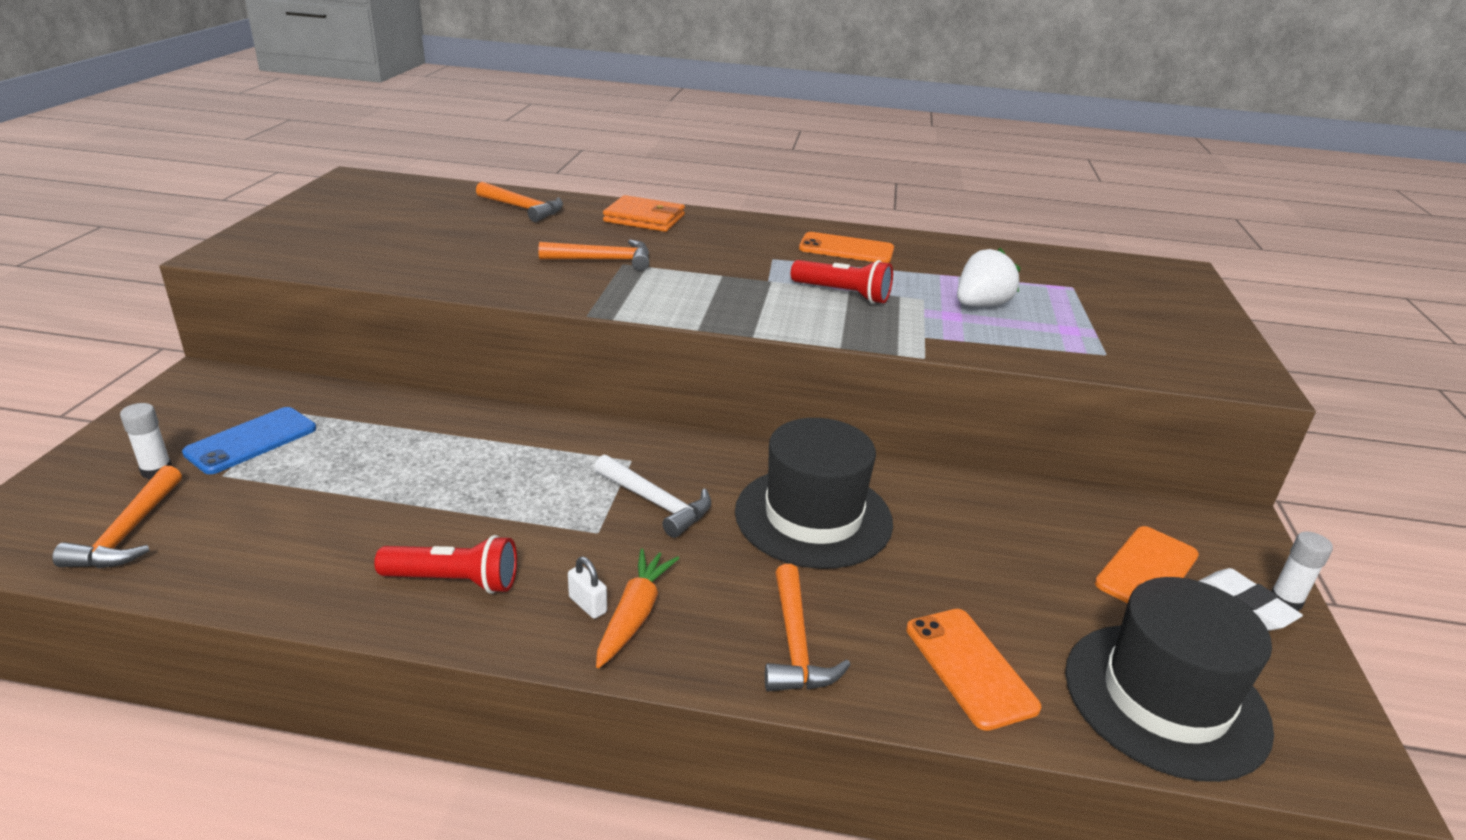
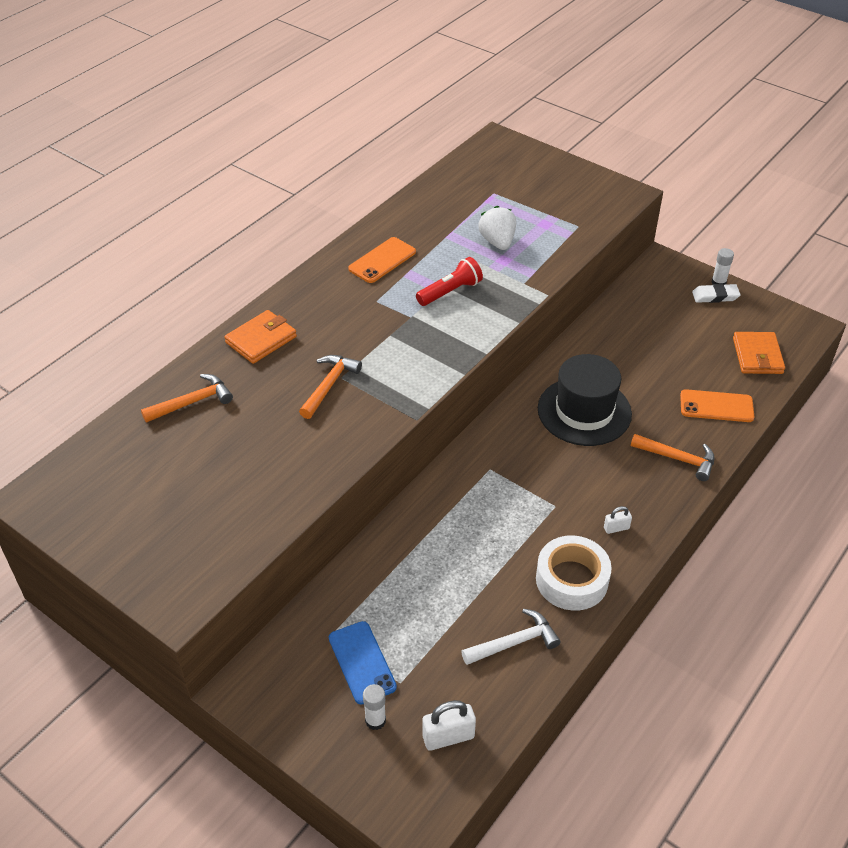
camera: 60 degrees left, 15 degrees up
orange hammer [52,466,182,568] -> white padlock [422,700,476,751]
red flashlight [374,535,517,594] -> white tape [536,536,612,611]
white hammer [594,455,711,538] -> white hammer moved to [461,609,561,665]
orange carrot [596,549,679,668] -> none
black hat [1065,577,1274,782] -> orange wallet [733,332,785,374]
orange phone [1095,526,1199,604] -> none

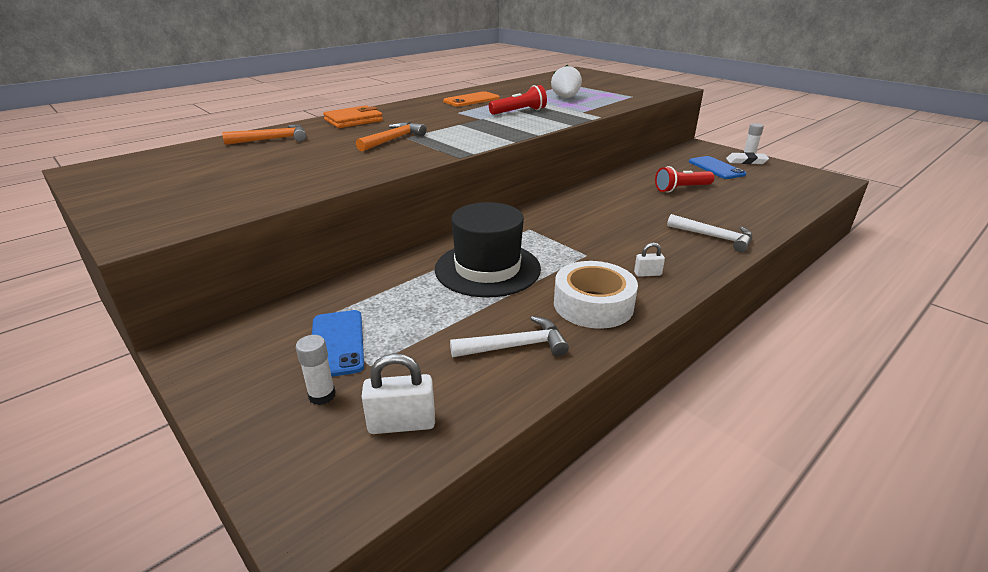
camera: 10 degrees right, 15 degrees down
black hat [538,354,632,446] -> black hat moved to [435,202,541,297]
orange hammer [631,434,715,481] -> white hammer [667,214,753,252]
orange phone [680,389,754,422] -> none
orange wallet [733,332,785,374] -> none
none -> red flashlight [655,166,714,193]
none -> blue phone [689,156,746,179]

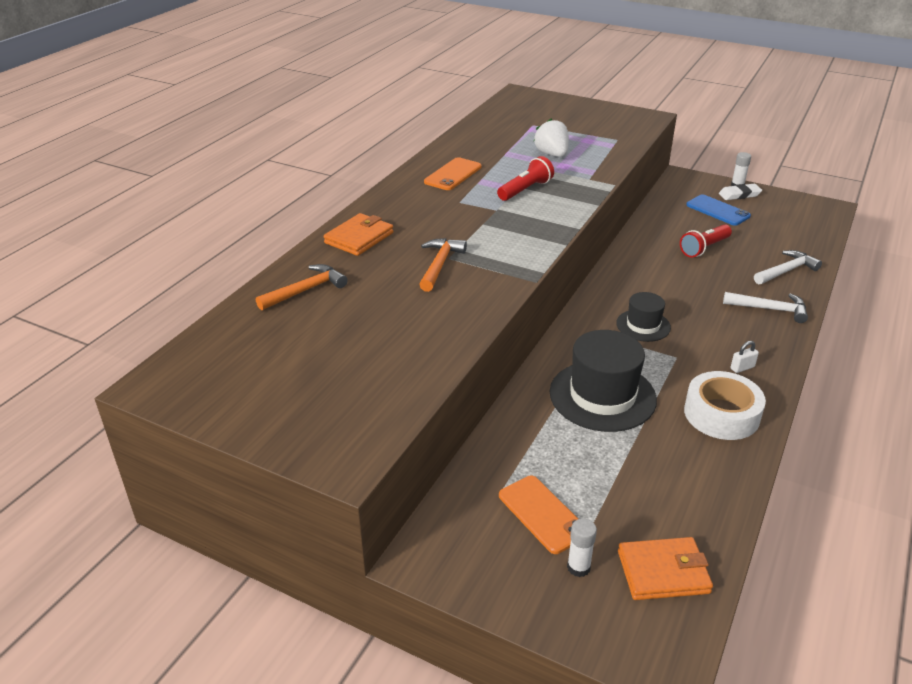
camera: 20 degrees left, 5 degrees up
blue phone [312,310,364,377] -> orange phone [499,476,578,554]
white padlock [361,353,435,434] -> orange wallet [618,537,713,600]
white hammer [450,316,569,357] -> white hammer moved to [754,250,822,284]
none -> black hat [616,292,671,342]

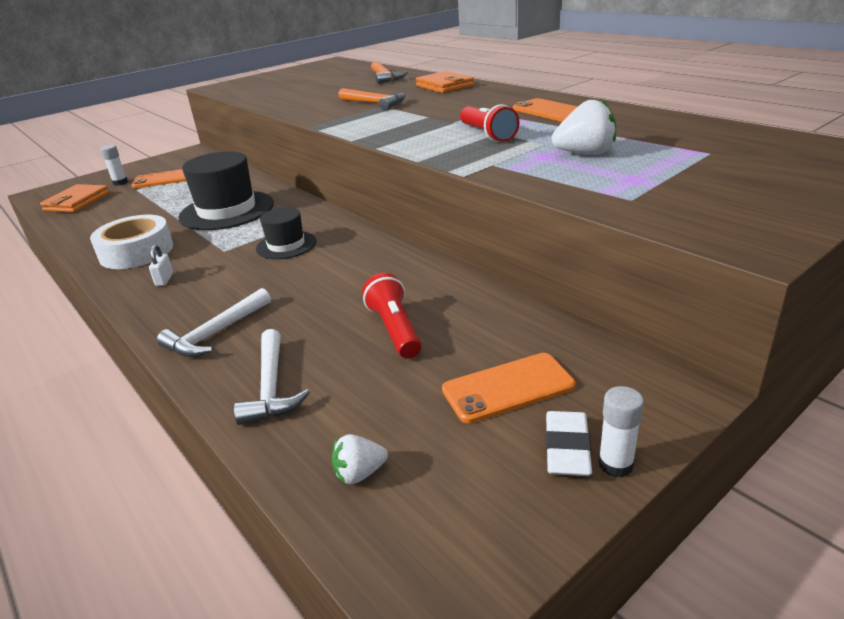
camera: 115 degrees right, 5 degrees down
blue phone [686,194,751,226] -> orange phone [442,353,575,424]
none -> white strawberry [332,434,388,484]

